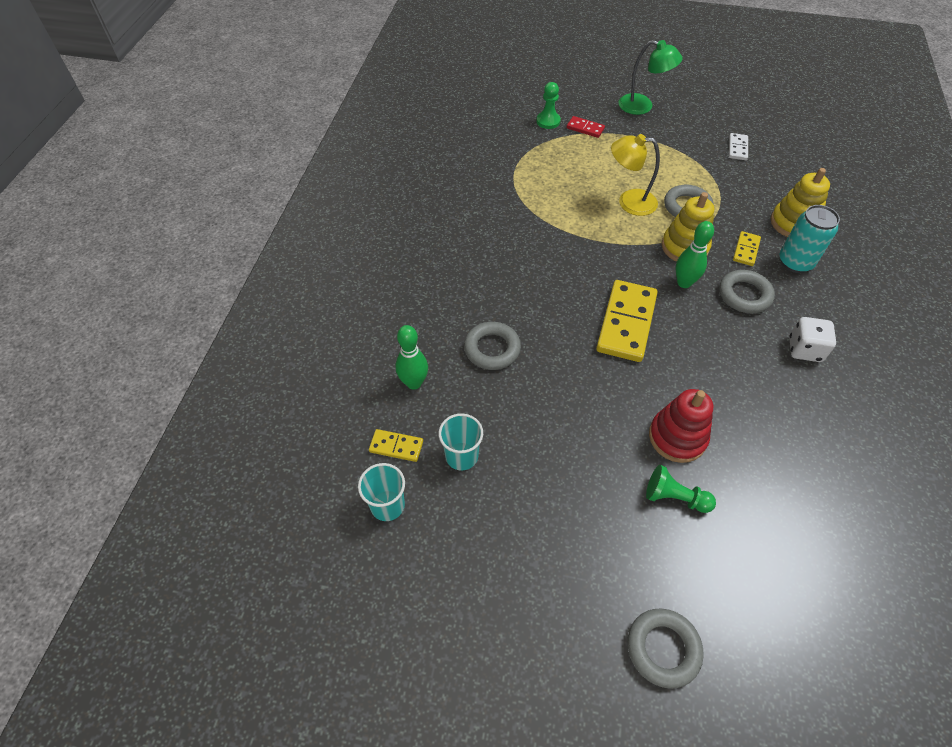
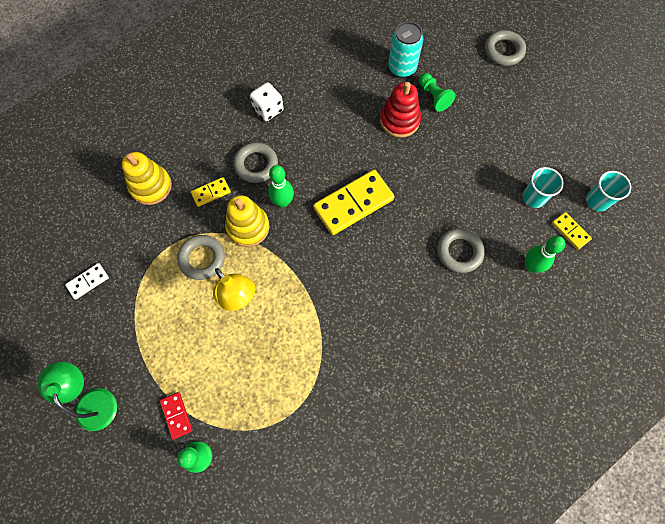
camera: 140 degrees left, 15 degrees up
turquoise can [780,205,840,273] -> turquoise can moved to [388,21,423,78]

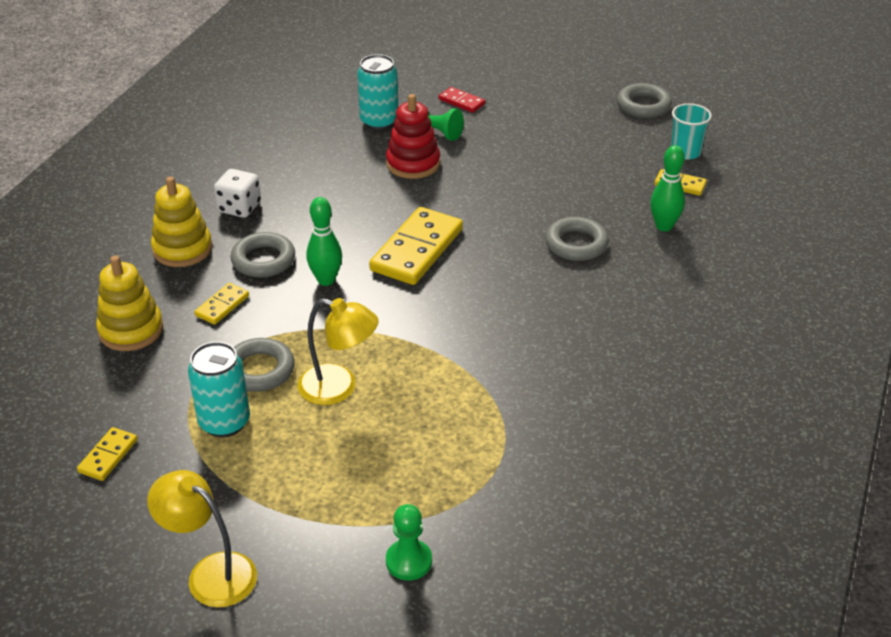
camera: 30 degrees left, 30 degrees down
green lamp [38,362,117,431] -> yellow lamp [147,470,257,608]
white domino [65,263,109,300] -> yellow domino [77,427,137,481]
red domino [160,392,192,440] -> red domino moved to [439,87,485,113]
yellow stacking toy [225,195,270,247] -> yellow stacking toy moved to [151,177,212,267]
grey ring [485,30,526,66] -> grey ring moved to [617,83,672,118]
turquoise cup [523,167,564,208] -> none
none -> turquoise can [188,342,250,437]

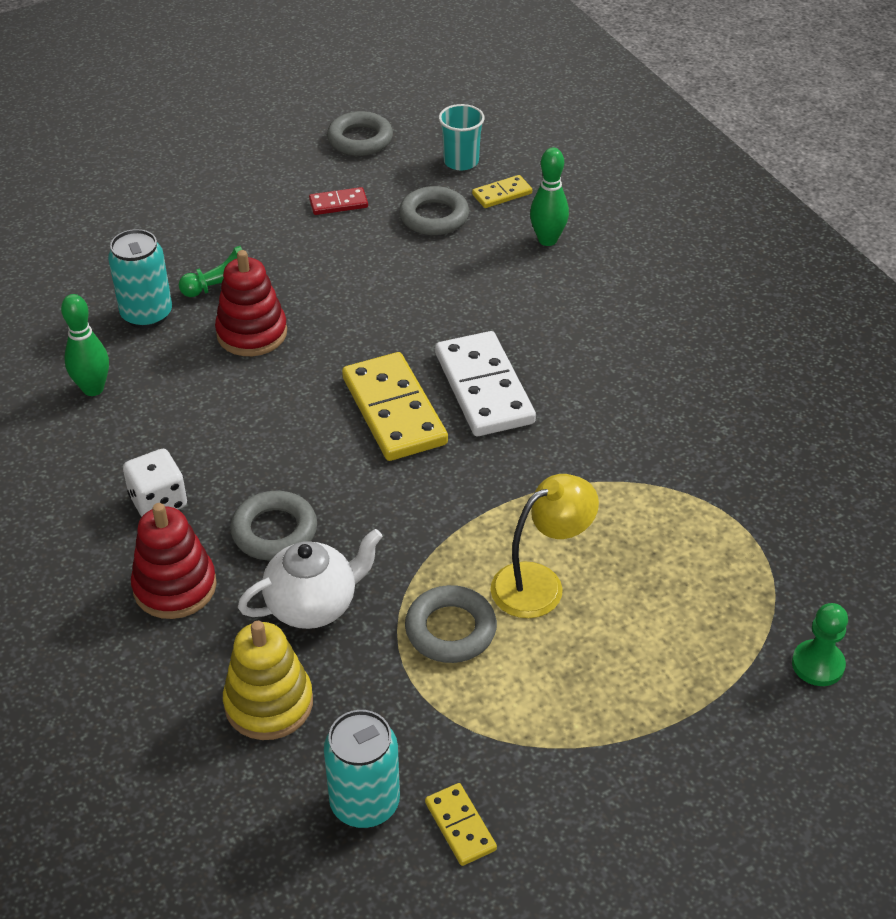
camera: 50 degrees left, 5 degrees up
yellow lamp [147,470,257,608] -> none
yellow stacking toy [151,177,212,267] -> red stacking toy [131,503,217,619]
turquoise can [188,342,250,437] -> turquoise can moved to [324,710,400,828]
yellow domino [194,283,249,325] -> white teapot [238,529,383,629]
green bowling pin [306,197,342,286] -> green bowling pin moved to [61,294,109,396]
red domino [439,87,485,113] -> red domino moved to [309,187,368,215]
grey ring [545,217,609,261] -> grey ring moved to [399,186,469,235]
none -> white domino [435,331,536,436]

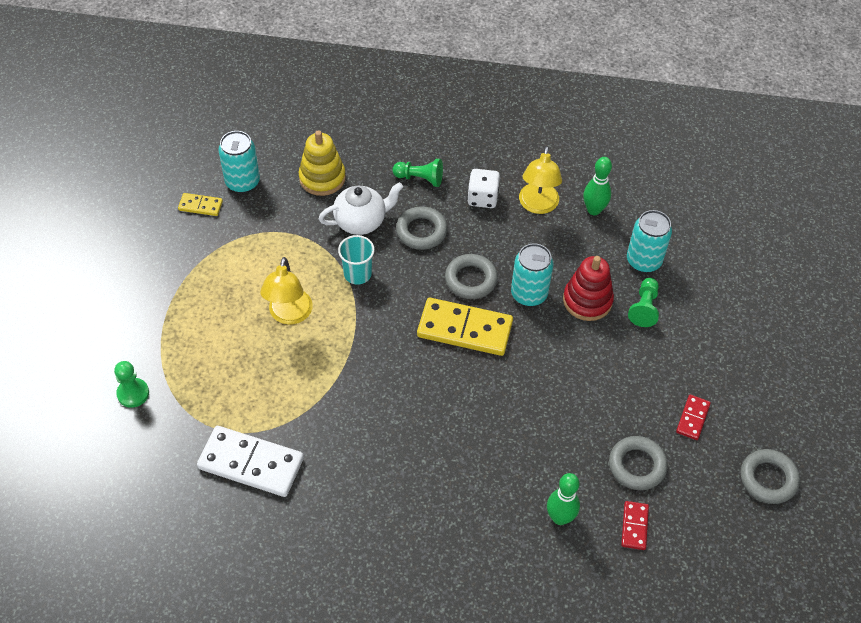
camera: 125 degrees right, 10 degrees up
red stacking toy [131,503,217,619] -> green pawn [392,159,443,187]
white teapot [238,529,383,629] -> white teapot turned 120 degrees counterclockwise [319,182,403,235]
grey ring [405,585,497,663] -> grey ring moved to [445,254,498,299]
white domino [435,331,536,436] -> white domino moved to [197,426,304,497]
turquoise cup [439,104,485,170] -> turquoise cup moved to [338,235,375,285]
yellow domino [472,175,532,208] -> red domino [621,501,649,550]
none -> turquoise can [511,243,553,307]
none -> yellow lamp [519,146,562,214]

